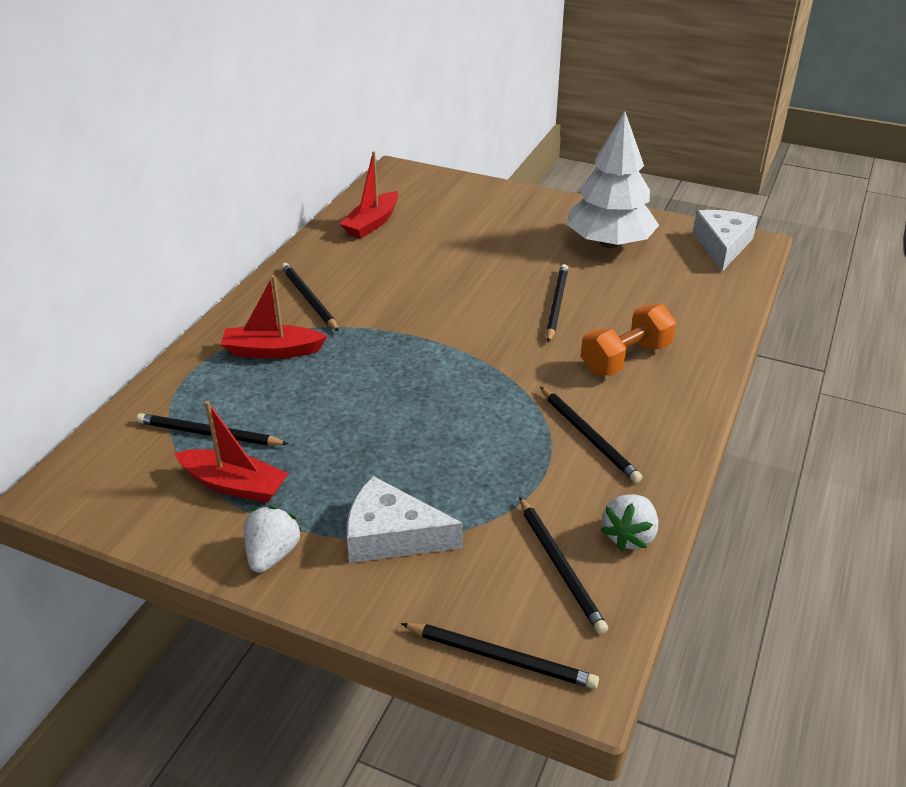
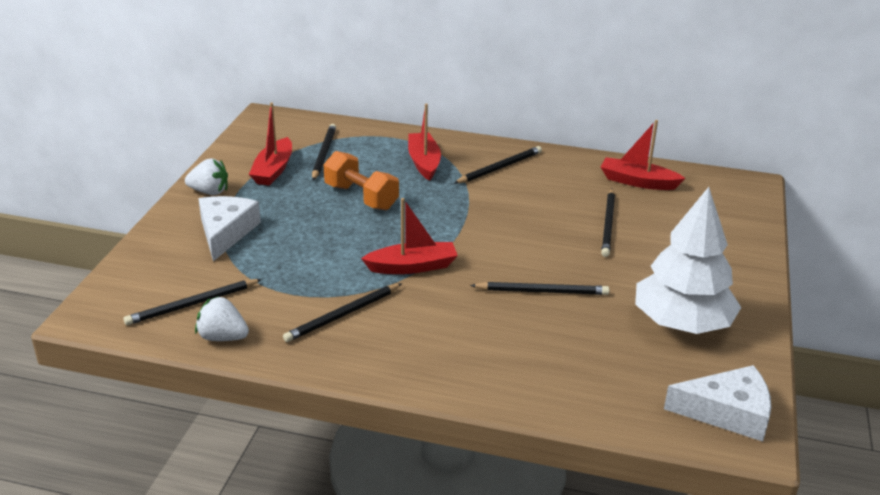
camera: 80 degrees right, 5 degrees down
black pencil [401,623,599,689] -> black pencil moved to [601,189,615,257]
orange dumbbell [581,304,676,375] -> orange dumbbell moved to [323,151,399,210]
none -> red boat [361,198,458,274]

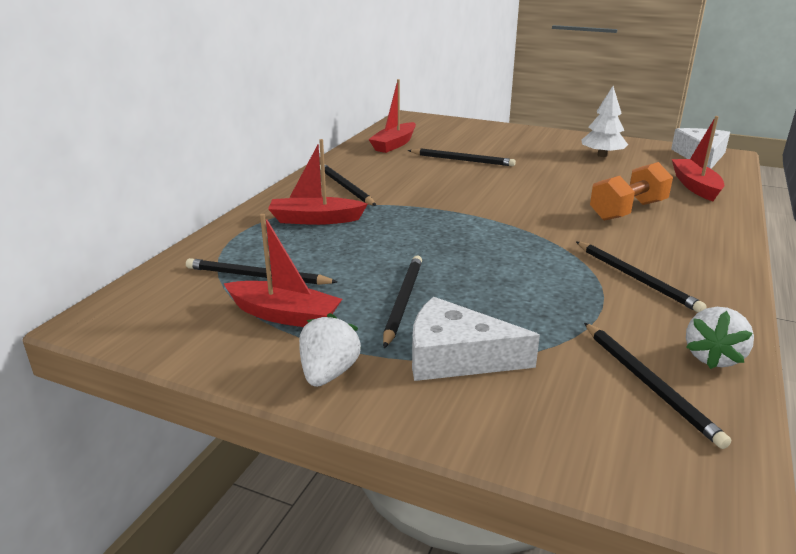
camera: 80 degrees left, 5 degrees down
orange dumbbell [323,151,399,210] -> orange dumbbell moved to [590,162,673,221]
red boat [361,198,458,274] -> red boat moved to [672,116,724,201]
black pencil [470,282,609,295] -> black pencil moved to [383,255,422,348]
white tree [635,187,742,334] -> white tree [582,86,628,157], size x0.58

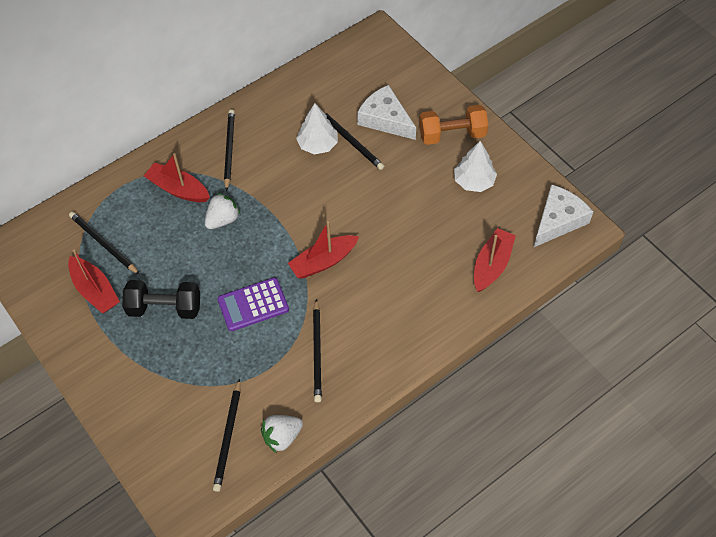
camera: 30 degrees right, 30 degrees up
white strawberry [299,313,361,387] -> white strawberry moved to [205,193,241,229]
red boat [368,79,416,153] -> red boat moved to [288,221,359,279]
black pencil [383,255,422,348] -> black dumbbell [122,280,200,319]
white cheese [412,297,540,381] -> white cheese moved to [357,85,416,140]
orange dumbbell [590,162,673,221] -> orange dumbbell moved to [419,105,488,145]
none -> purple calculator [217,277,289,331]
none -> white tree [296,103,338,154]

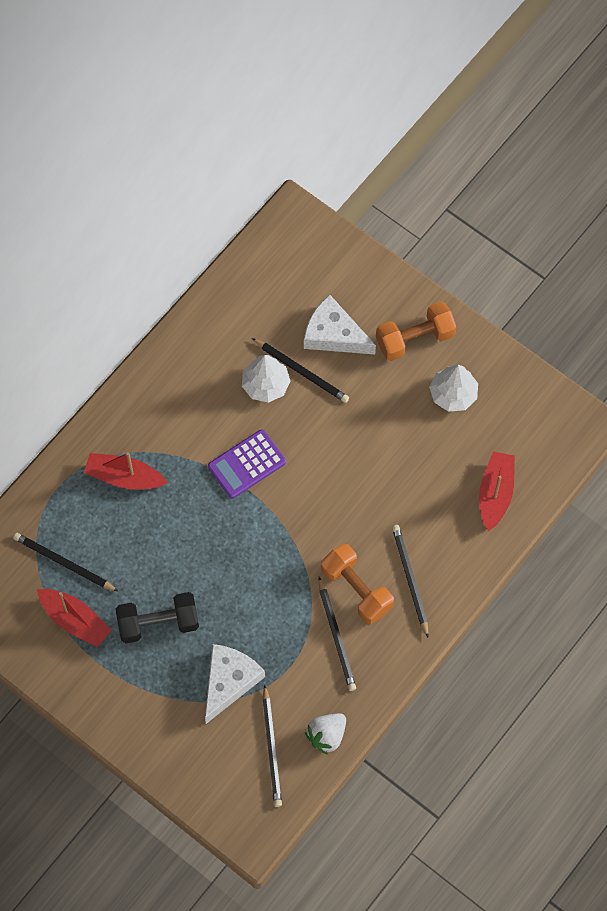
camera: 15 degrees left, 10 degrees up
white strawberry [205,193,241,229] -> none
purple calculator [217,277,289,331] -> purple calculator moved to [208,429,286,498]
black pencil [224,109,235,191] -> black pencil moved to [392,525,429,637]
red boat [288,221,359,279] -> none
white cheese [533,184,593,248] -> white cheese moved to [205,644,265,724]
none -> orange dumbbell [321,544,394,624]

